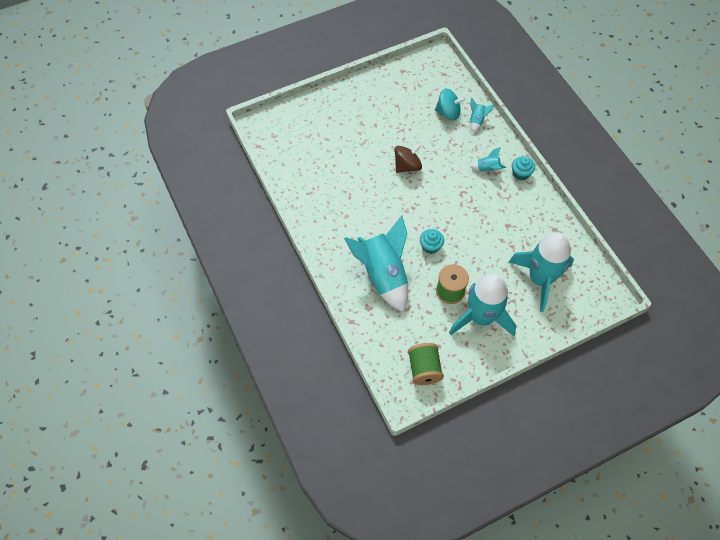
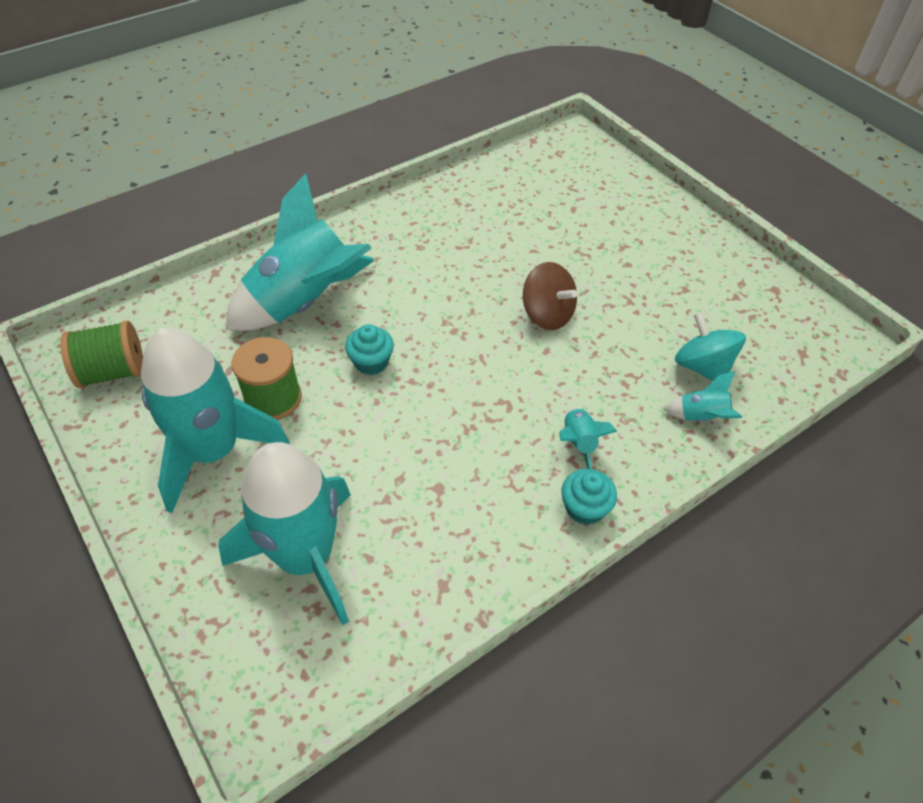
camera: 80 degrees right, 10 degrees down
turquoise spinning top [435,88,466,120] -> turquoise spinning top turned 150 degrees clockwise [675,312,746,381]

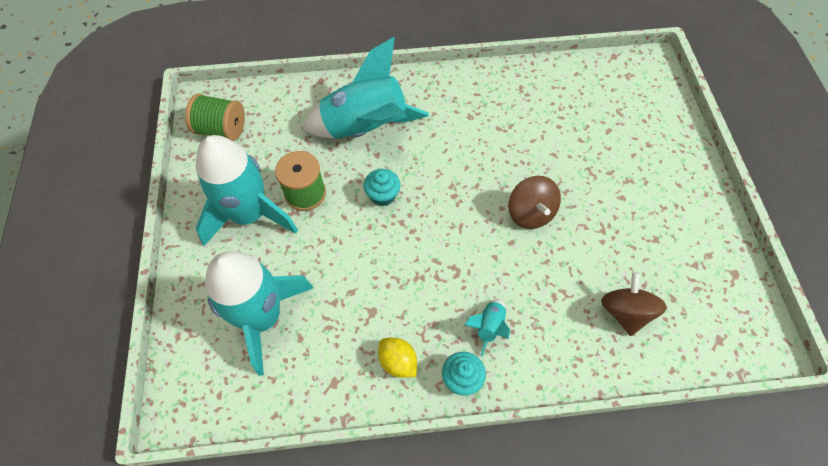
camera: 30 degrees right, 10 degrees up
turquoise rocket [664,371,742,422] -> none
turquoise spinning top [675,312,746,381] -> brown spinning top [601,272,667,336]
none -> yellow lemon [378,338,417,378]

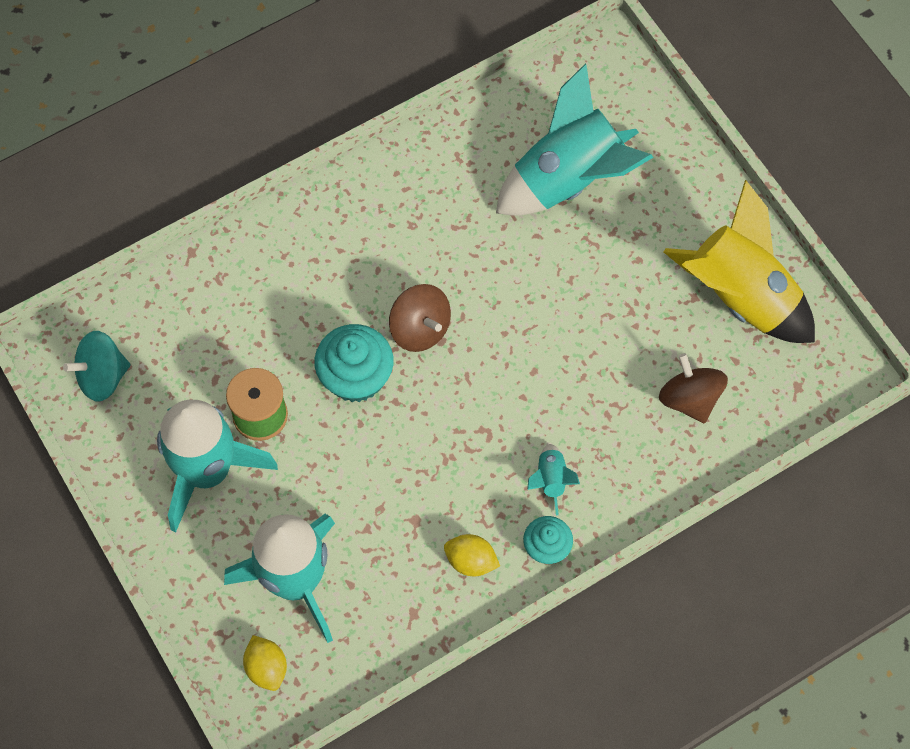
camera: 25 degrees left, 5 degrees up
green spool [185,94,245,141] -> turquoise spinning top [63,331,130,401]
turquoise rocket [302,37,429,139] -> turquoise rocket moved to [496,63,654,216]
turquoise cupcake [364,169,400,206] -> turquoise cupcake [314,324,394,402], size x1.64
brown spinning top [509,176,561,229] -> brown spinning top moved to [389,284,451,352]
none -> yellow lemon [243,635,287,691]
none -> yellow rocket [663,180,815,343]

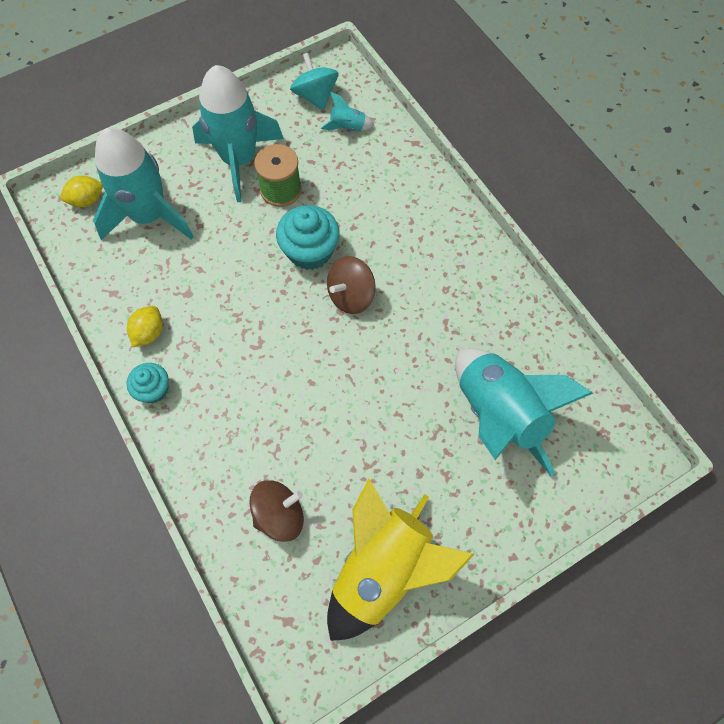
camera: 90 degrees right, 0 degrees up
turquoise rocket [527,444,580,515] -> turquoise rocket moved to [321,92,375,131]

